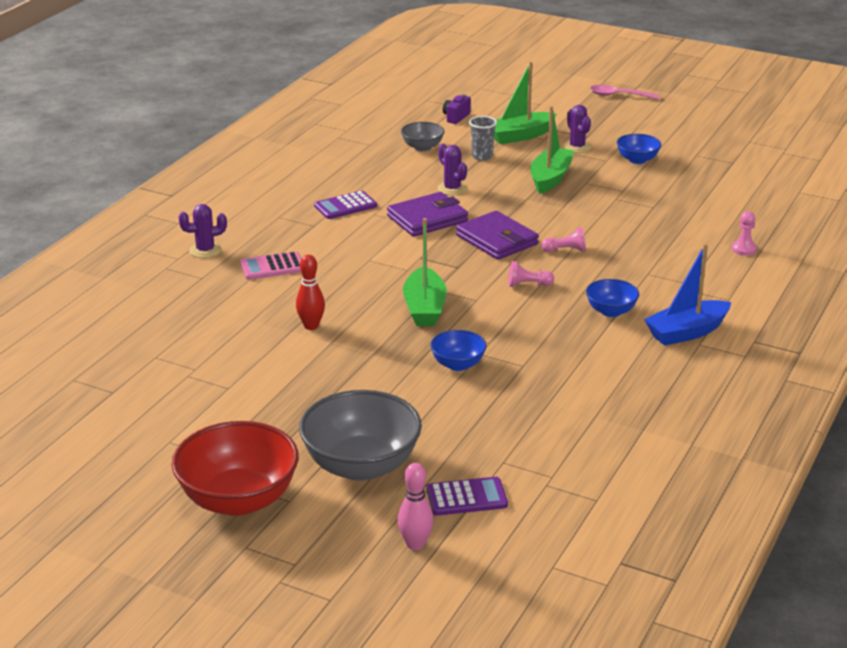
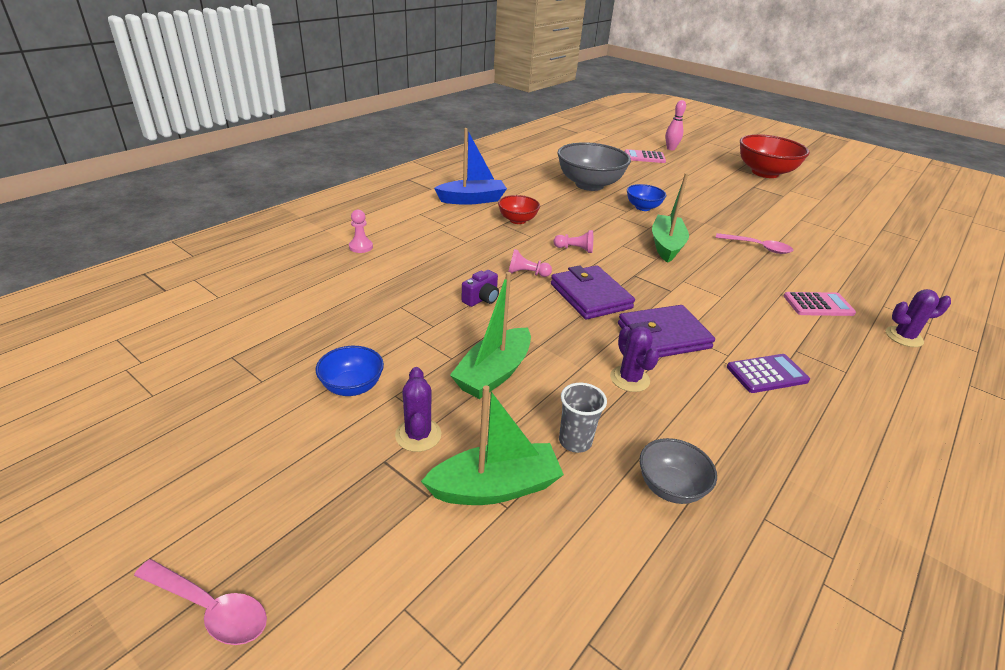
camera: 170 degrees left, 5 degrees up
red bowling pin [296,254,325,330] -> pink spoon [716,233,793,254]
grey bowl [299,390,422,481] -> grey bowl moved to [557,142,631,191]
purple calculator [427,477,508,516] -> pink calculator [625,149,666,163]
purple camera [443,94,471,124] -> purple camera moved to [461,270,499,307]
blue bowl [586,279,639,317] -> red bowl [498,195,540,224]

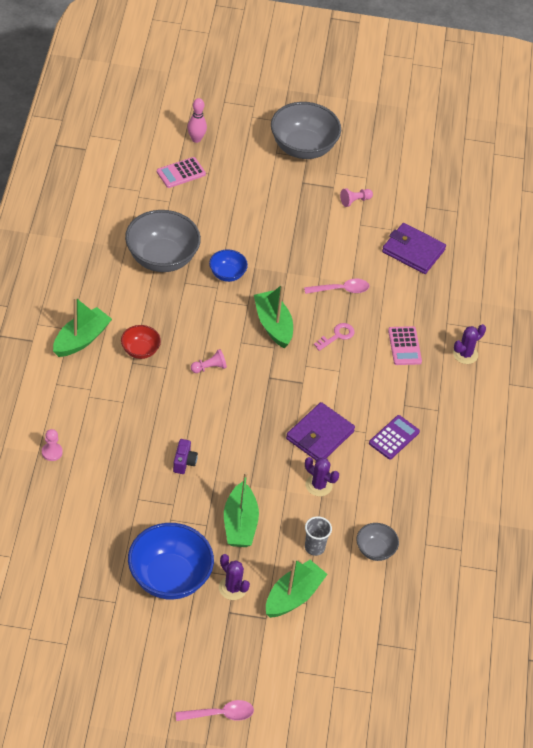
camera: 35 degrees left, 15 degrees up
blue bowl [316,346,384,396] -> blue bowl [128,523,214,600], size x1.96
blue boat [434,128,507,205] -> green boat [53,297,112,357]
pink pawn [508,249,552,277] -> pink pawn moved to [340,188,373,207]
purple wallet [551,265,635,320] -> purple wallet moved to [382,223,446,274]
red bowl [740,134,810,178] -> grey bowl [271,102,341,159]
pink calculator [784,292,856,316] -> pink calculator turned 120 degrees clockwise [388,326,422,365]
none -> pink key [314,323,355,351]

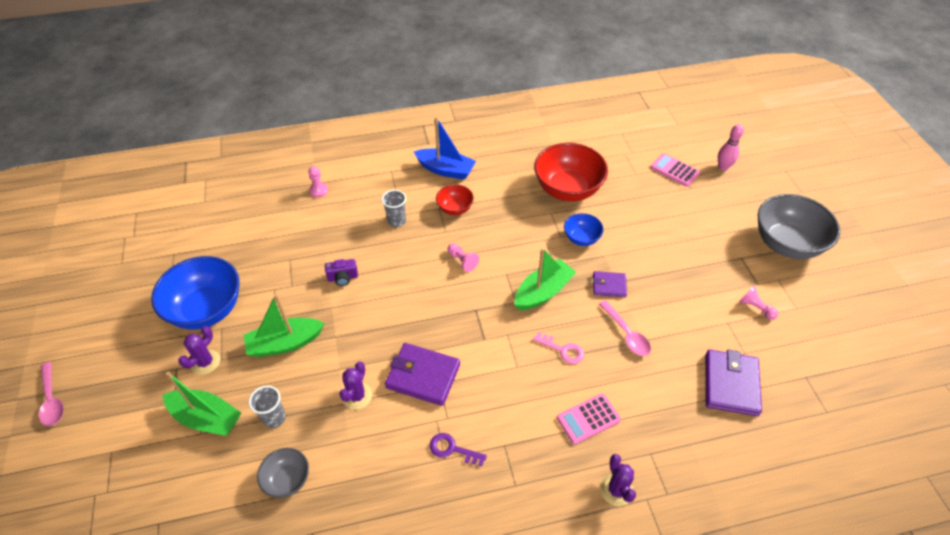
camera: 75 degrees right, 0 degrees up
green boat [53,297,112,357] -> blue boat [414,117,476,180]
grey bowl [125,210,201,272] -> red bowl [534,143,608,201]
purple calculator [369,415,420,459] -> purple key [430,433,487,466]
purple cactus [453,324,486,364] -> purple cactus turned 45 degrees clockwise [600,454,636,506]
none -> grey cup [381,190,406,227]
none -> purple wallet [593,271,627,297]

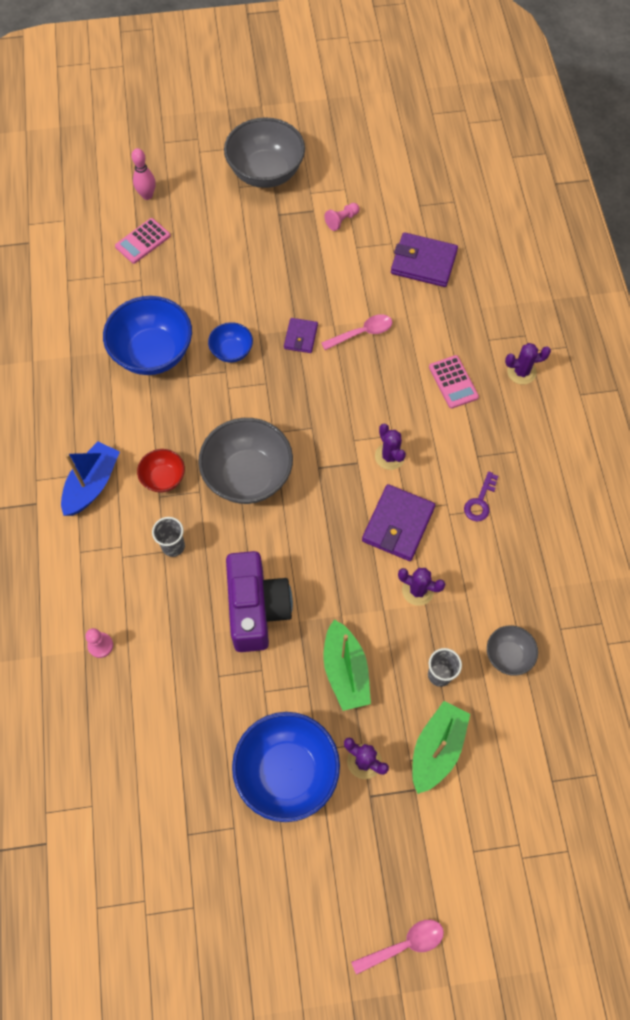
camera: 85 degrees left, 15 degrees up
purple camera [325,259,358,286] -> purple camera [226,551,293,652], size x2.39
pink pawn [448,243,479,272] -> grey bowl [198,418,293,504]
green boat [515,248,576,310] -> none
pink key [533,332,584,364] -> none
red bowl [534,143,608,201] -> blue bowl [103,296,192,375]
none -> purple cactus [375,423,406,470]

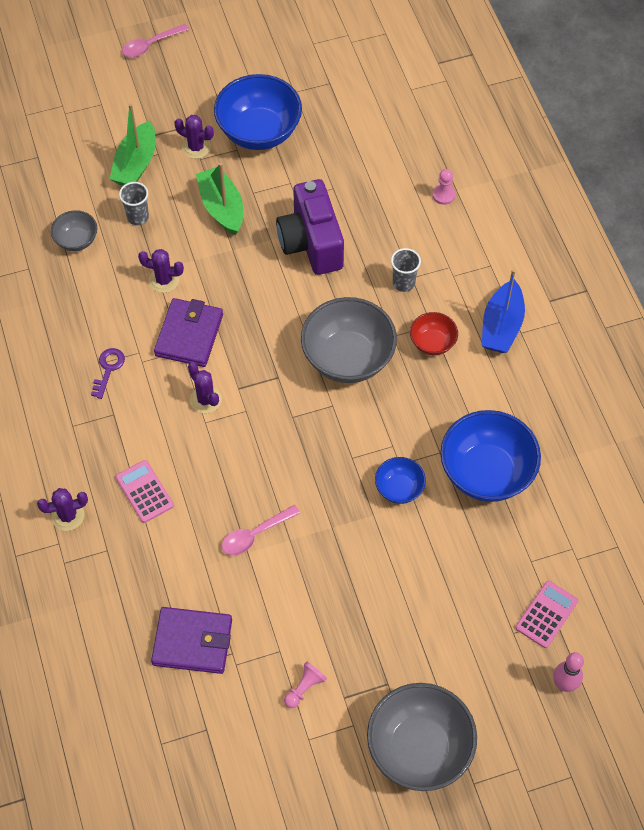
camera: 170 degrees right, 5 degrees down
purple wallet [284,318,318,353] -> none

